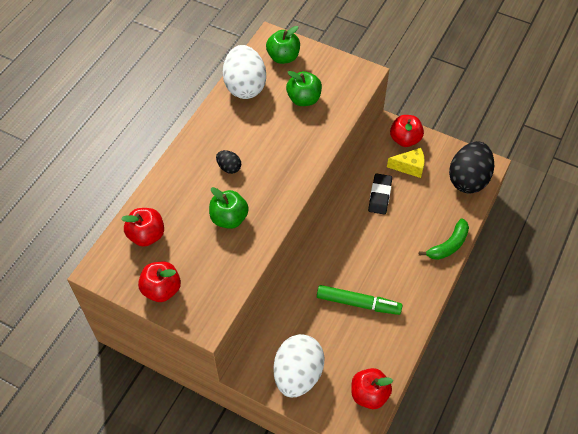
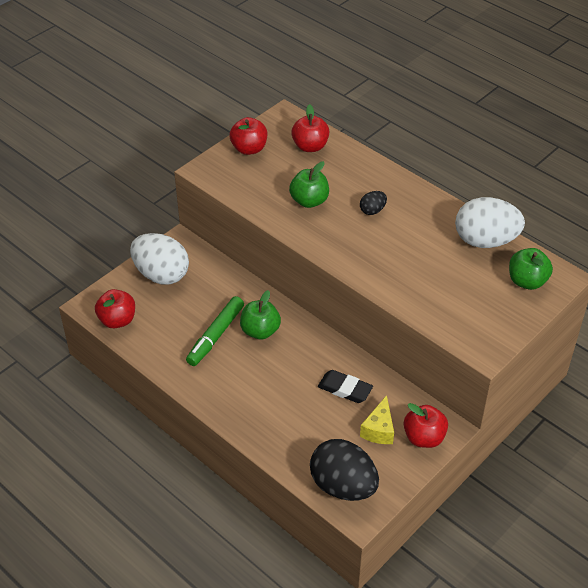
camera: 105 degrees right, 10 degrees down
green apple [286,71,322,106] -> green apple moved to [240,290,281,339]
green banana [419,218,469,260] -> none

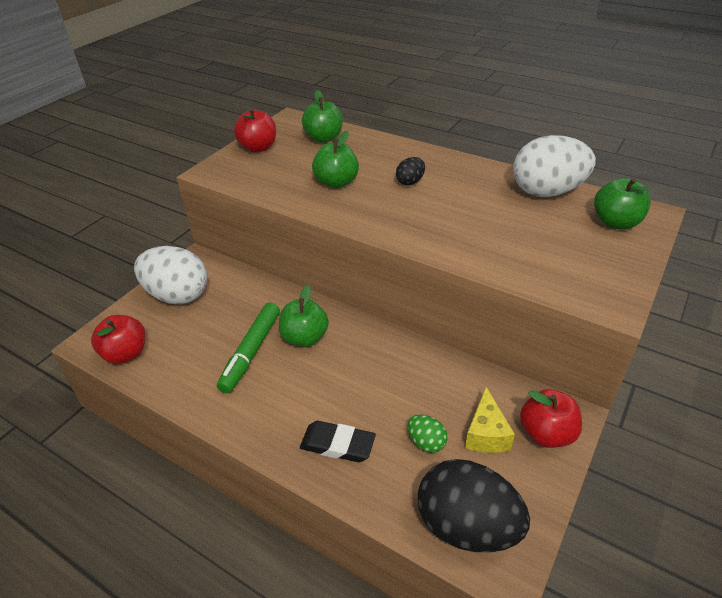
camera: 10 degrees left, 5 degrees down
red apple [291,104,330,152] -> green apple [302,90,343,143]
black eraser [318,370,373,403] -> black eraser moved to [300,421,376,462]
none -> green egg [408,414,448,453]

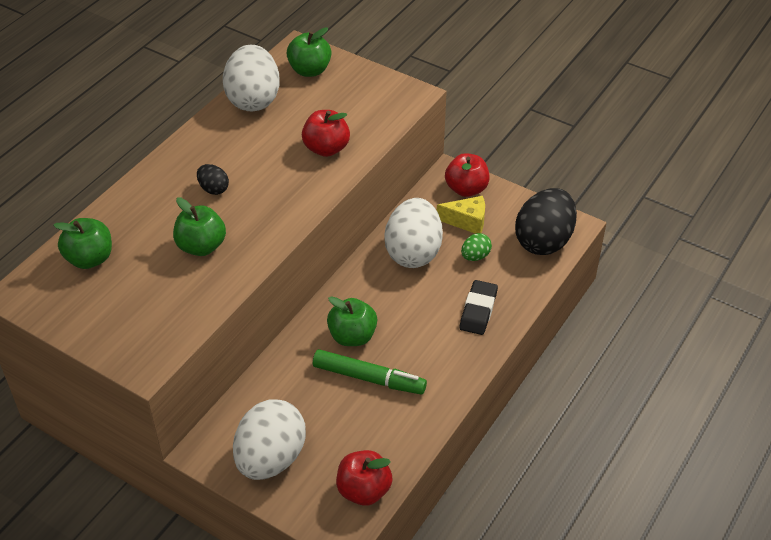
camera: 90 degrees left, 5 degrees up
red apple [234,108,276,153] -> red apple moved to [302,110,350,157]
none -> white egg [384,198,443,268]

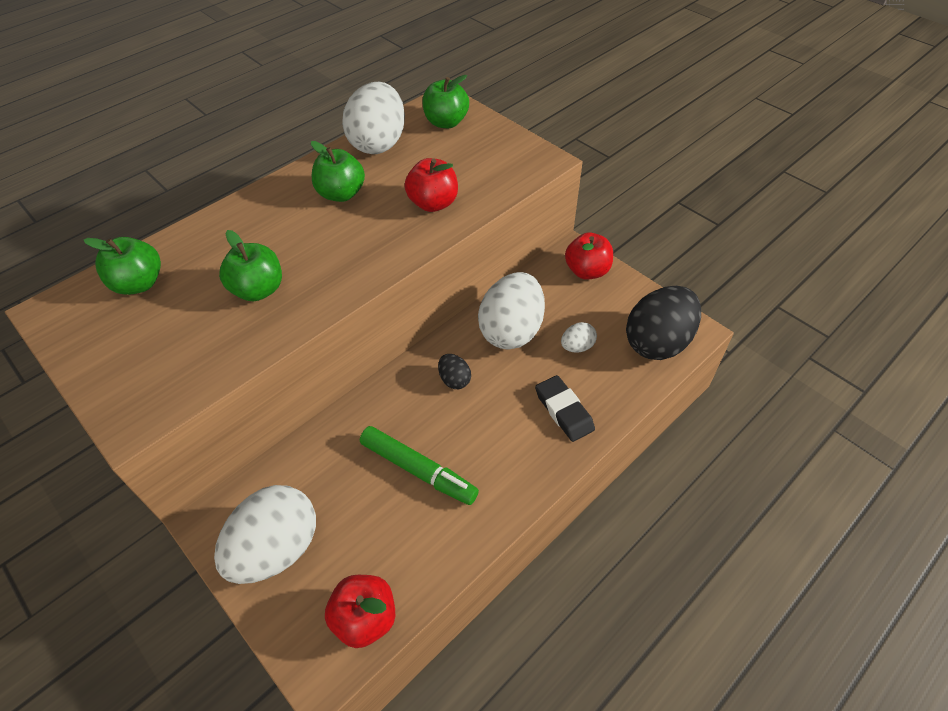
camera: 15 degrees right, 5 degrees up
black egg [197,164,229,195] -> black egg moved to [438,354,471,389]
green apple [327,296,377,346] -> green apple moved to [311,141,365,202]
yellow cheese [437,196,485,234] -> none
black eraser [459,280,498,335] -> black eraser turned 60 degrees counterclockwise [535,375,595,442]
green egg [461,233,492,261] -> white egg [561,322,597,352]

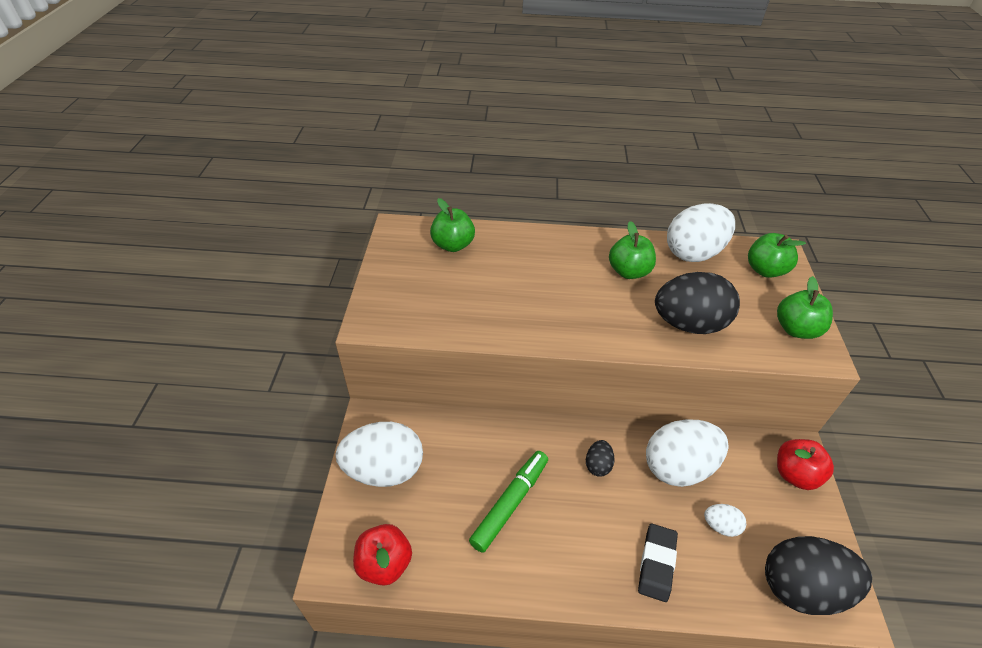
camera: 45 degrees right, 5 degrees down
green apple [219,230,282,301] -> green apple moved to [777,276,833,339]
green marker [360,426,479,505] -> green marker turned 135 degrees counterclockwise [469,451,548,553]
red apple [405,158,458,212] -> black egg [655,272,740,334]

